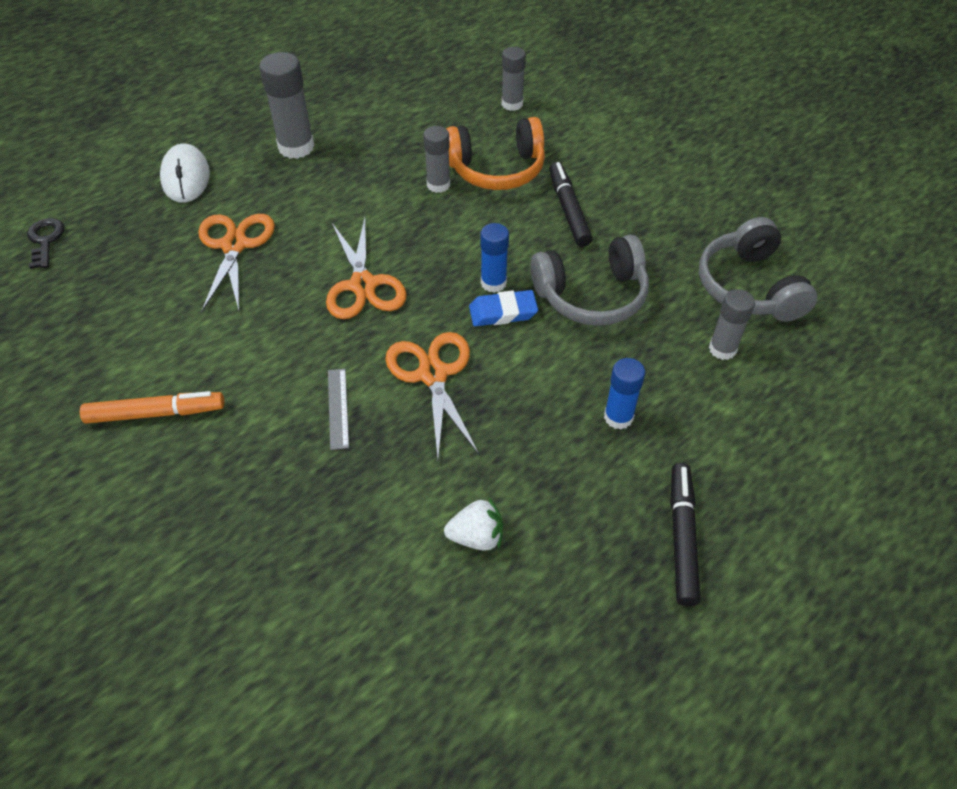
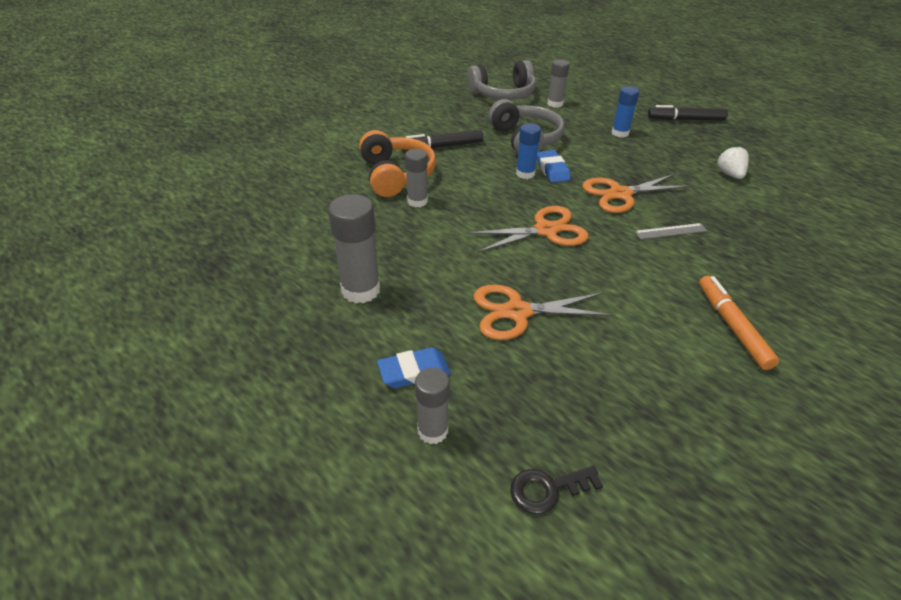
camera: 95 degrees left, 10 degrees down
white mouse [160,144,210,203] -> blue eraser [377,347,451,388]
grey glue stick [502,47,526,111] -> grey glue stick moved to [415,368,450,444]

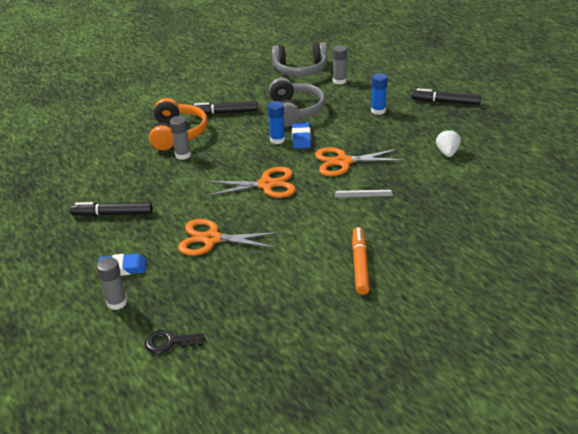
camera: 15 degrees right, 5 degrees down
grey glue stick [328,194,380,303] -> black marker [70,202,153,216]

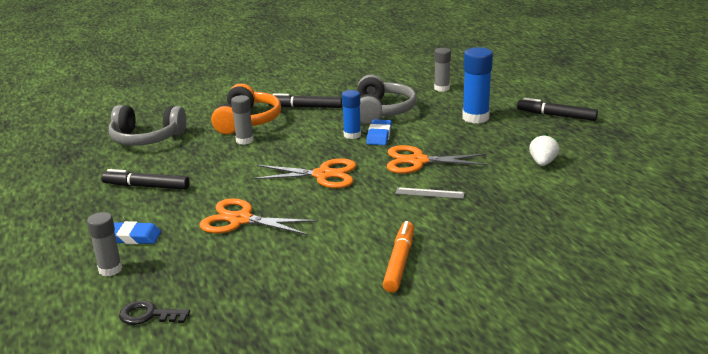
camera: 10 degrees right, 10 degrees down
grey headphones [272,42,327,76] -> grey headphones moved to [109,105,187,146]
blue glue stick [371,73,388,115] -> blue glue stick [462,47,493,123], size x1.58

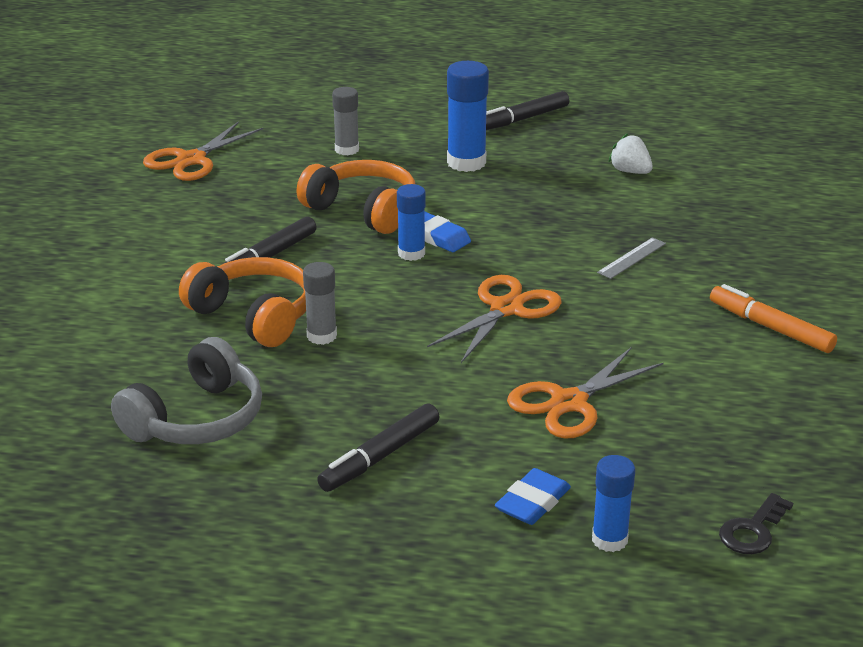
camera: 60 degrees left, 5 degrees up
grey glue stick [87,212,122,276] -> blue glue stick [592,455,635,552]
grey headphones [357,75,417,124] -> orange headphones [297,160,415,234]
orange scissors [387,145,489,174] -> orange scissors moved to [143,121,263,181]

